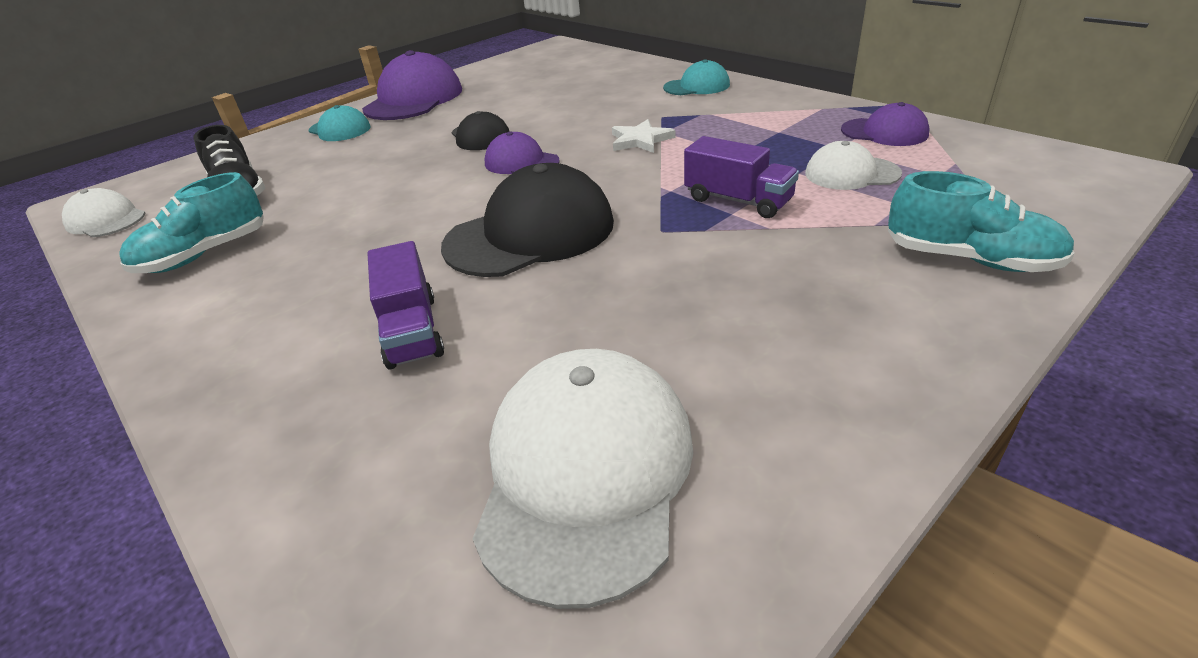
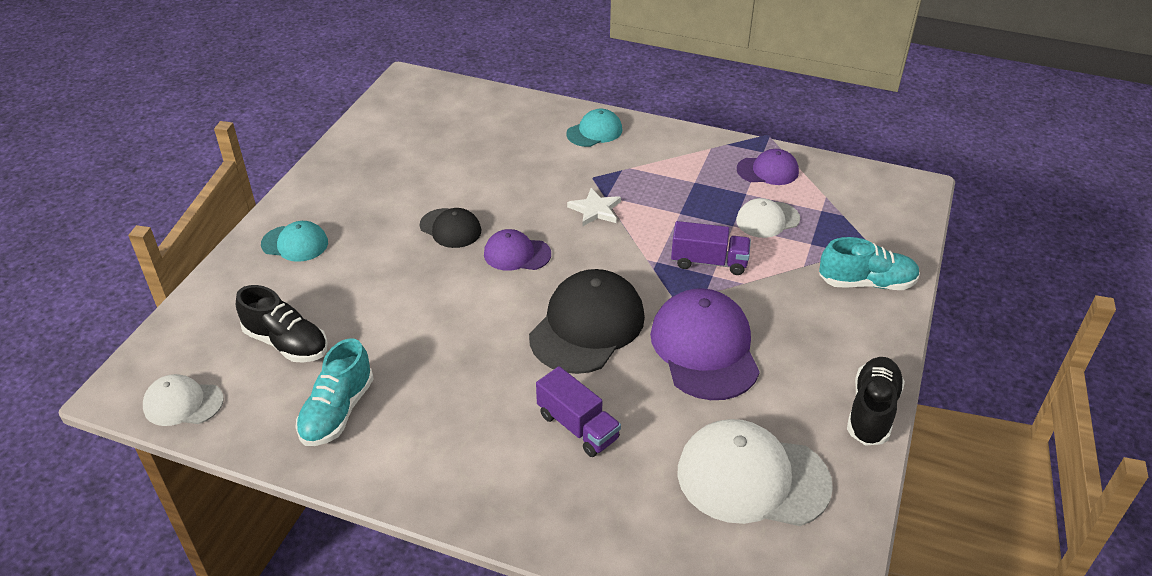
camera: 30 degrees left, 5 degrees up
purple cap [362,50,462,120] -> purple cap moved to [650,288,760,400]
white cap [473,349,693,609] -> white cap turned 60 degrees counterclockwise [678,419,833,526]
none -> black shoe [847,357,905,446]

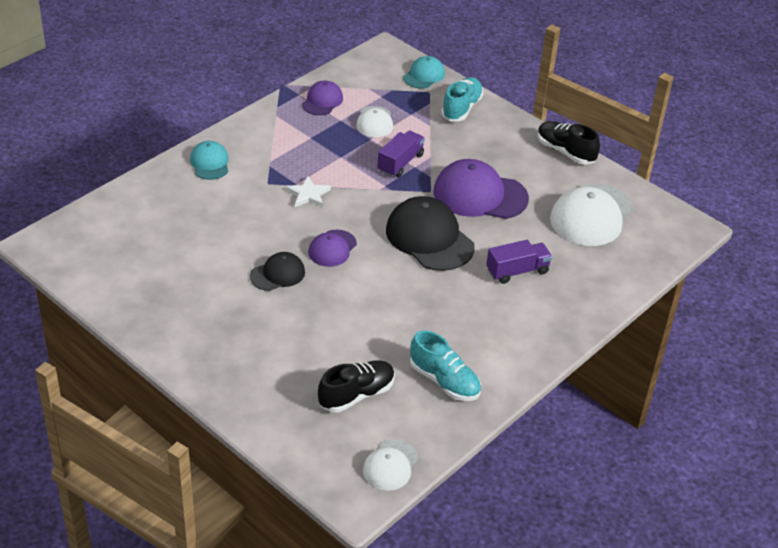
camera: 70 degrees left, 0 degrees up
turquoise cap [261,221,328,262] -> turquoise cap moved to [404,56,445,89]

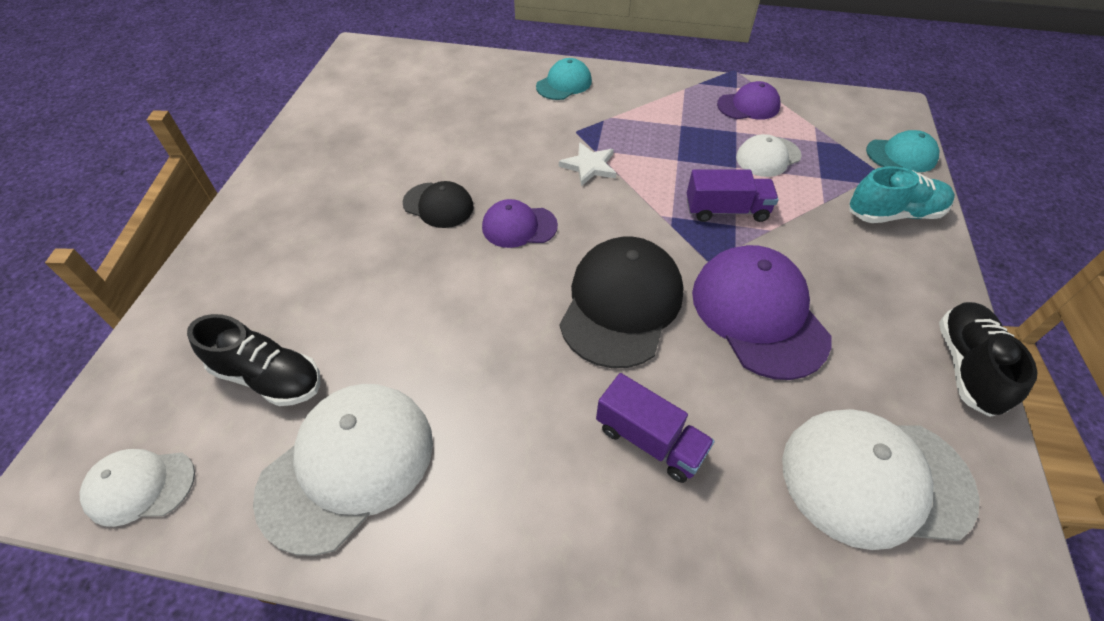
camera: 60 degrees right, 10 degrees up
turquoise shoe [410,330,481,401] -> white cap [253,384,433,556]

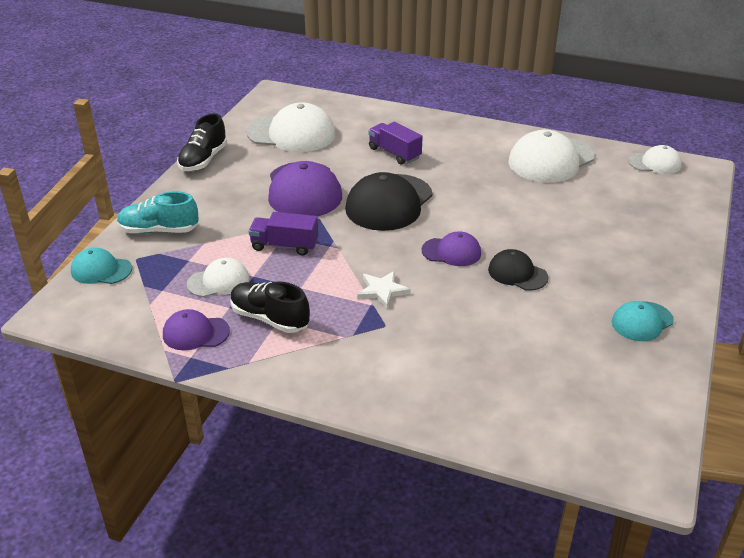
camera: 170 degrees left, 15 degrees down
black shoe [187,314,321,406] -> black shoe moved to [231,282,310,333]
turquoise cap [536,58,592,100] -> turquoise cap moved to [612,301,674,341]

